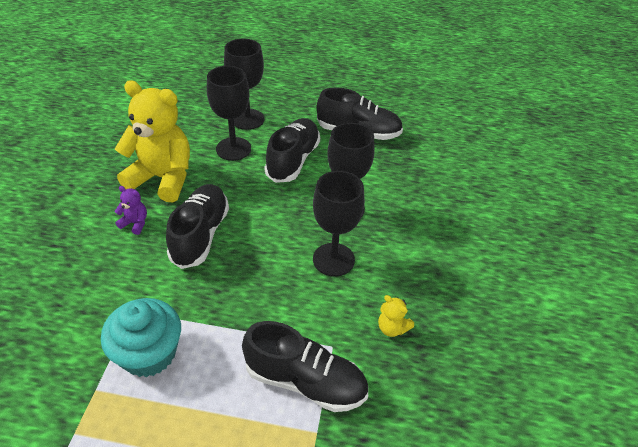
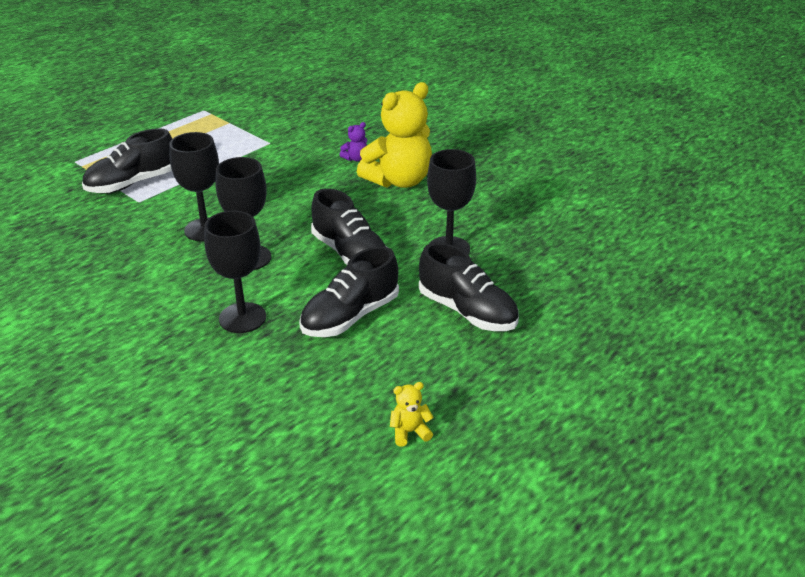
camera: 125 degrees right, 10 degrees down
turquoise cupcake [101,298,181,377] -> none
black shoe [166,184,229,269] -> black shoe moved to [419,243,519,331]
black goblet [207,66,251,161] -> black goblet moved to [204,211,266,333]
yellow teddy bear [378,295,414,337] -> yellow teddy bear moved to [390,382,434,447]

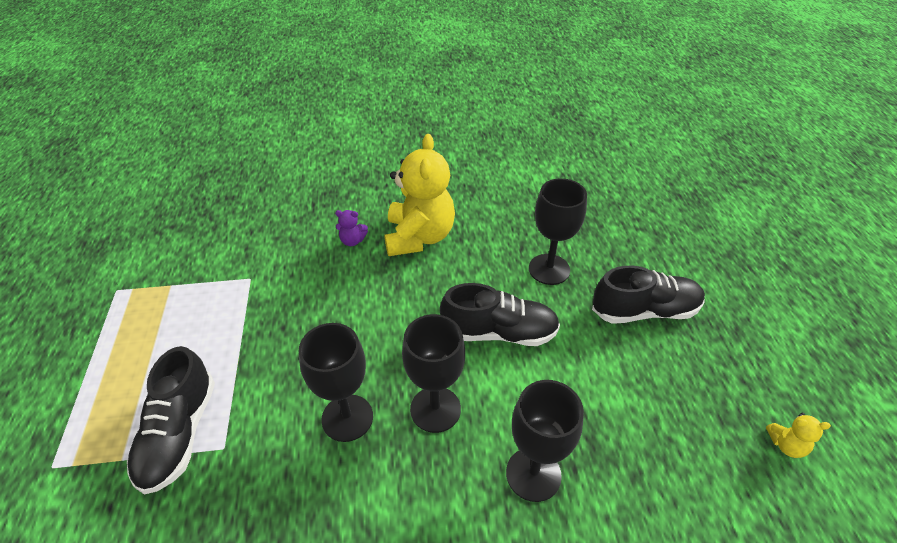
camera: 50 degrees left, 10 degrees up
black shoe [299,246,399,337] -> none
purple teddy bear [339,122,367,161] -> purple teddy bear turned 90 degrees clockwise [335,210,368,246]
yellow teddy bear [390,382,434,447] -> yellow teddy bear turned 105 degrees counterclockwise [766,413,831,458]

